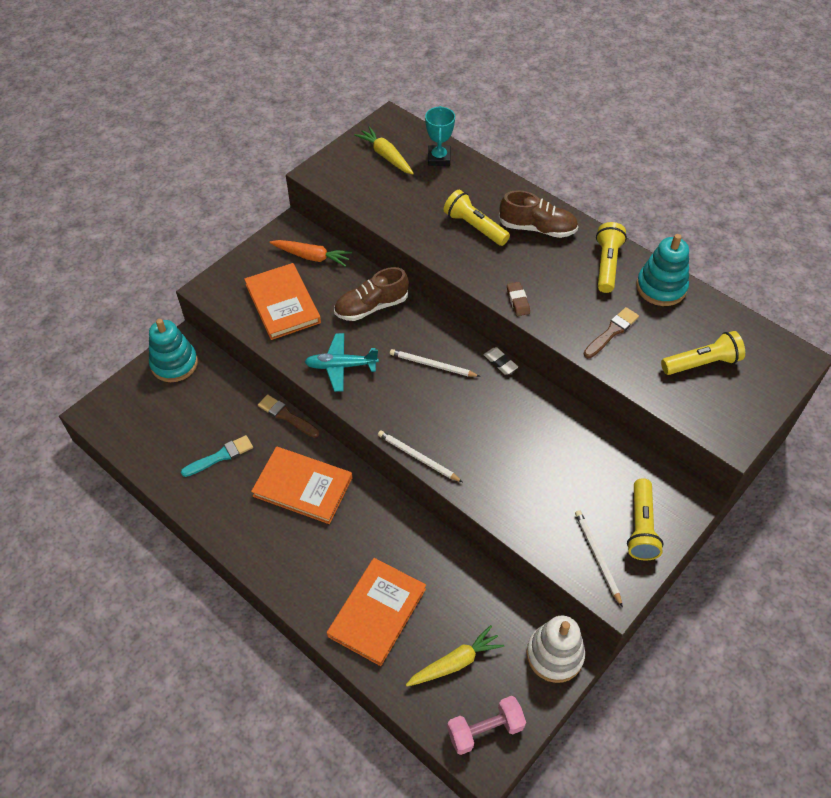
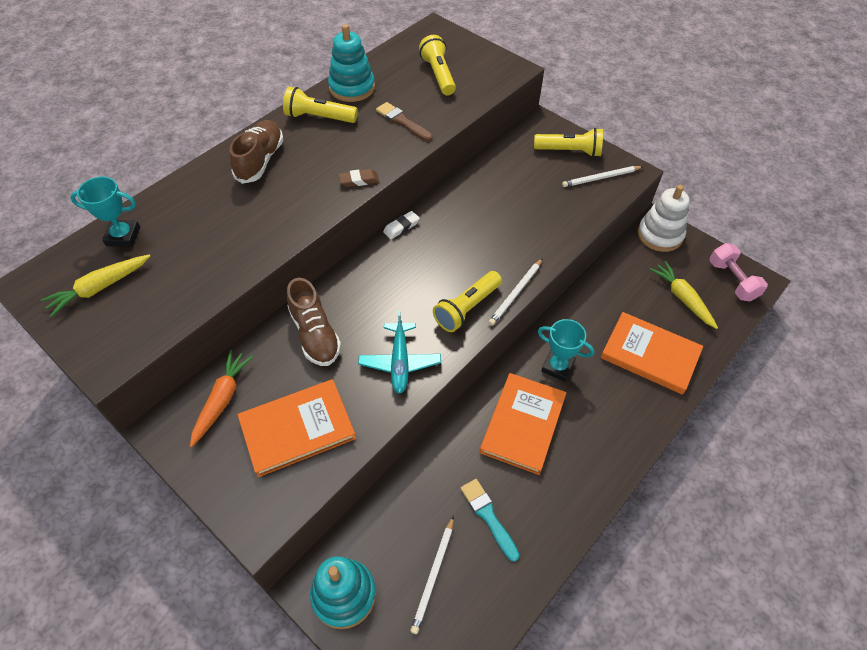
camera: 90 degrees left, 0 degrees up
brown brush [258,394,319,438] -> none
white pencil [390,349,480,377] -> white pencil moved to [410,516,454,634]
yellow flashlight [444,190,510,246] -> yellow flashlight moved to [433,271,502,332]
none -> turquoise trophy [538,319,595,382]

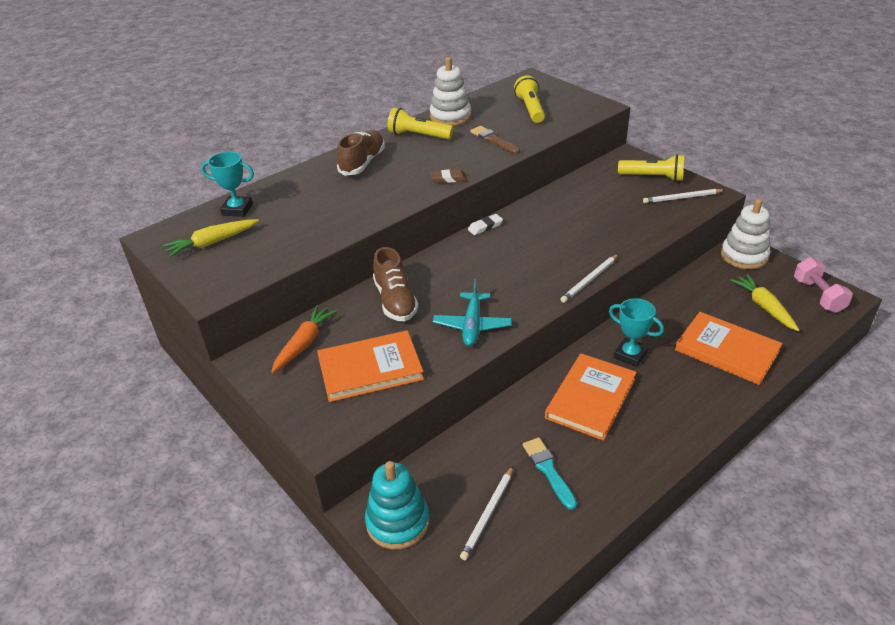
camera: 10 degrees right, 15 degrees down
turquoise stacking toy [328,24,375,102] -> white stacking toy [430,57,472,126]
yellow flashlight [433,271,502,332] -> none

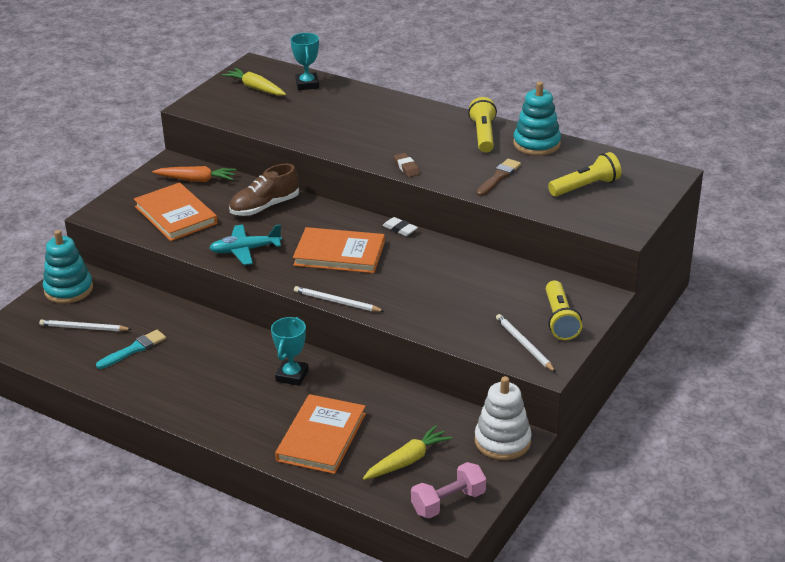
camera: 70 degrees right, 5 degrees down
brown shoe [337,130,385,176] -> none
white stacking toy [430,57,472,126] -> turquoise stacking toy [513,81,561,156]
orange book [545,353,637,441] -> orange book moved to [293,227,385,273]

